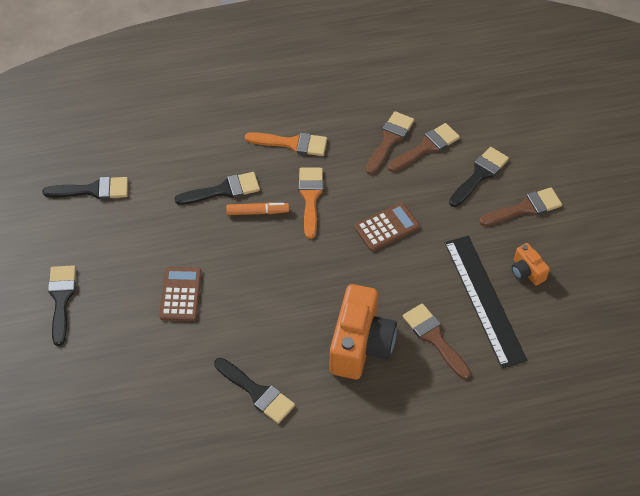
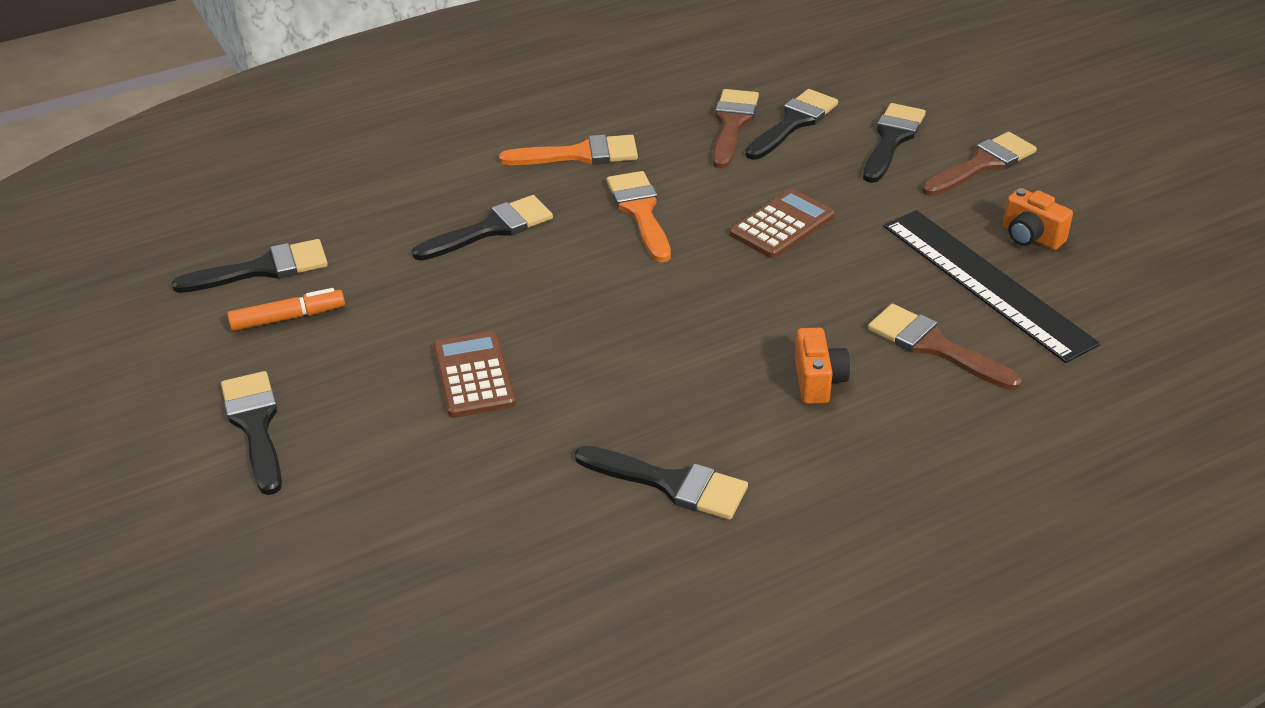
camera: 15 degrees left, 15 degrees down
orange marker [226,202,289,215] -> orange marker moved to [227,288,345,331]
orange camera [330,284,397,379] -> orange camera [795,328,850,404], size x0.48
brown brush [388,123,460,172] -> black brush [745,89,838,160]

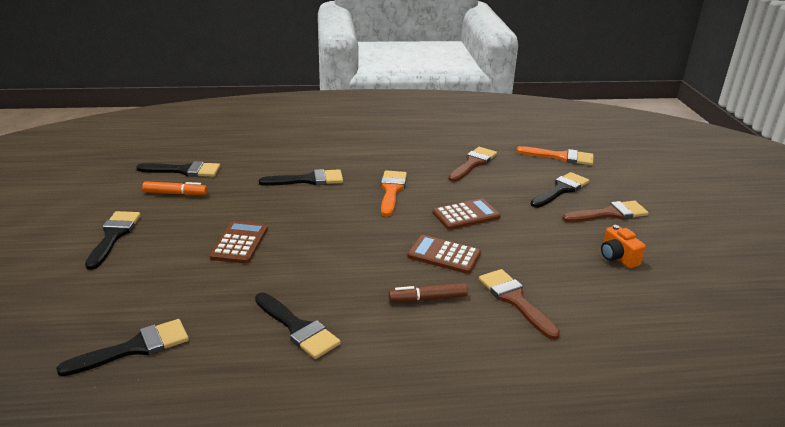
camera: 20 degrees right, 10 degrees down
orange brush [499,135,638,165] -> orange brush moved to [516,146,594,165]
black brush [745,89,838,160] -> black brush moved to [56,319,189,376]
orange camera [795,328,850,404] -> brown marker [389,283,468,302]
black ruler [884,210,1100,363] -> none
none -> brown calculator [407,235,481,274]

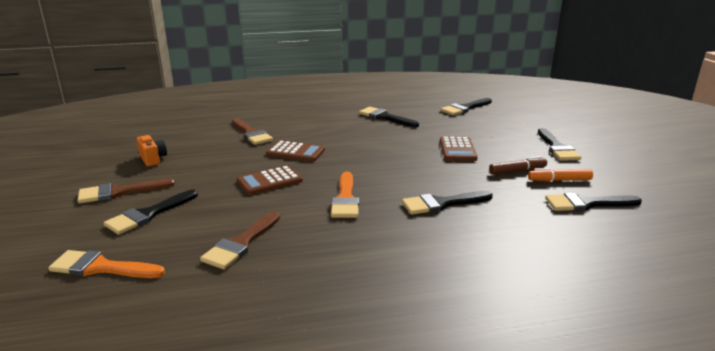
camera: 175 degrees right, 5 degrees down
brown marker [389,283,468,302] -> brown marker moved to [489,156,547,175]

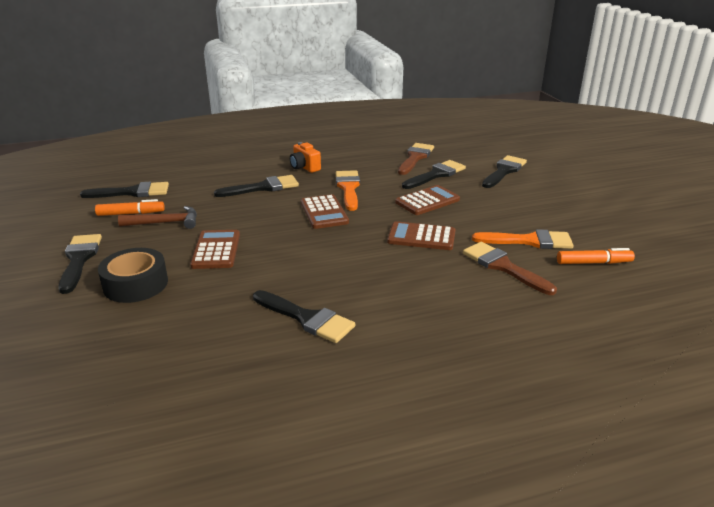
camera: 175 degrees right, 5 degrees up
orange brush [48,250,165,278] -> orange brush moved to [472,229,574,249]
brown brush [77,178,175,203] -> none
orange camera [136,135,167,167] -> orange camera moved to [290,142,321,173]
black brush [441,98,492,115] -> black brush moved to [402,160,466,189]
brown marker [489,156,547,175] -> brown hammer [118,206,197,229]
none -> black tape [98,248,168,303]
none -> brown calculator [301,194,349,229]
none -> orange marker [557,248,635,264]

